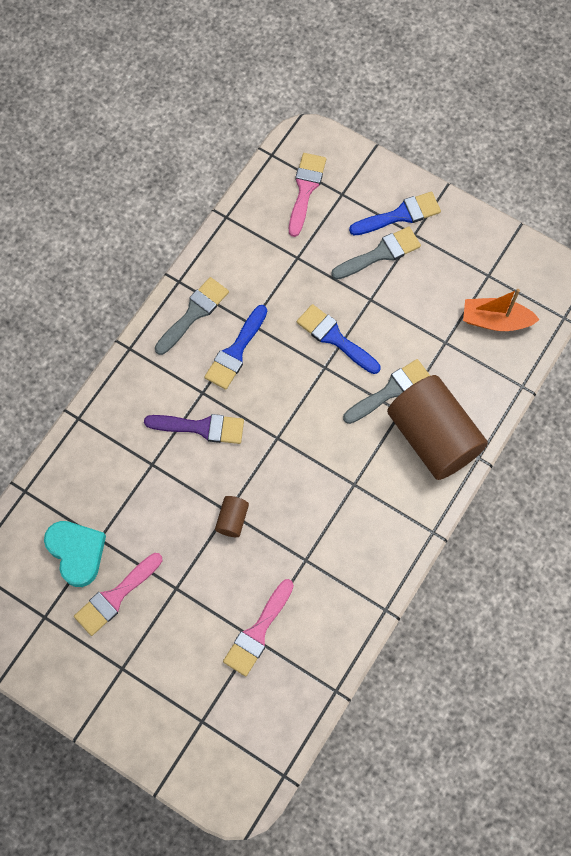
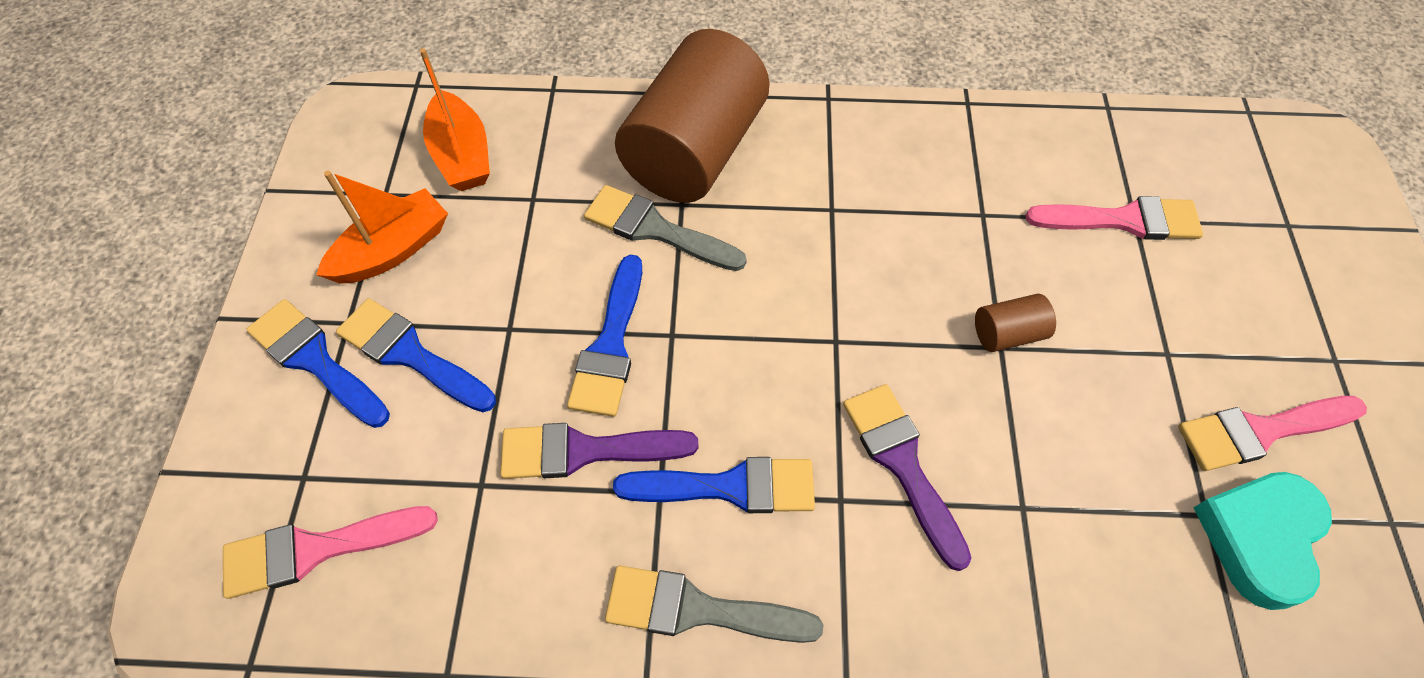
camera: 120 degrees left, 10 degrees down
pink brush [74,553,162,636] -> pink brush turned 150 degrees clockwise [1178,396,1367,471]
grey brush [331,226,421,280] -> blue brush [336,298,496,412]
none -> orange boat [316,171,448,284]
none -> purple brush [500,423,699,479]

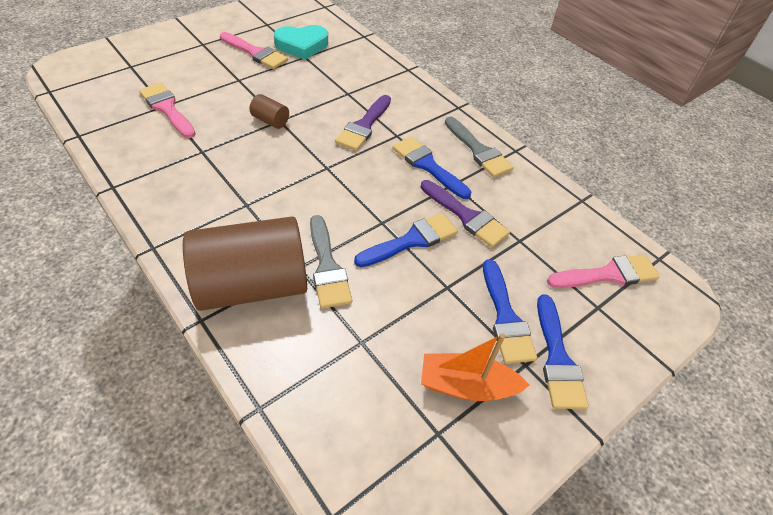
camera: 135 degrees left, 10 degrees down
pink brush [223,506,438,599] -> pink brush turned 45 degrees counterclockwise [547,254,660,288]
orange boat [420,48,490,191] -> none

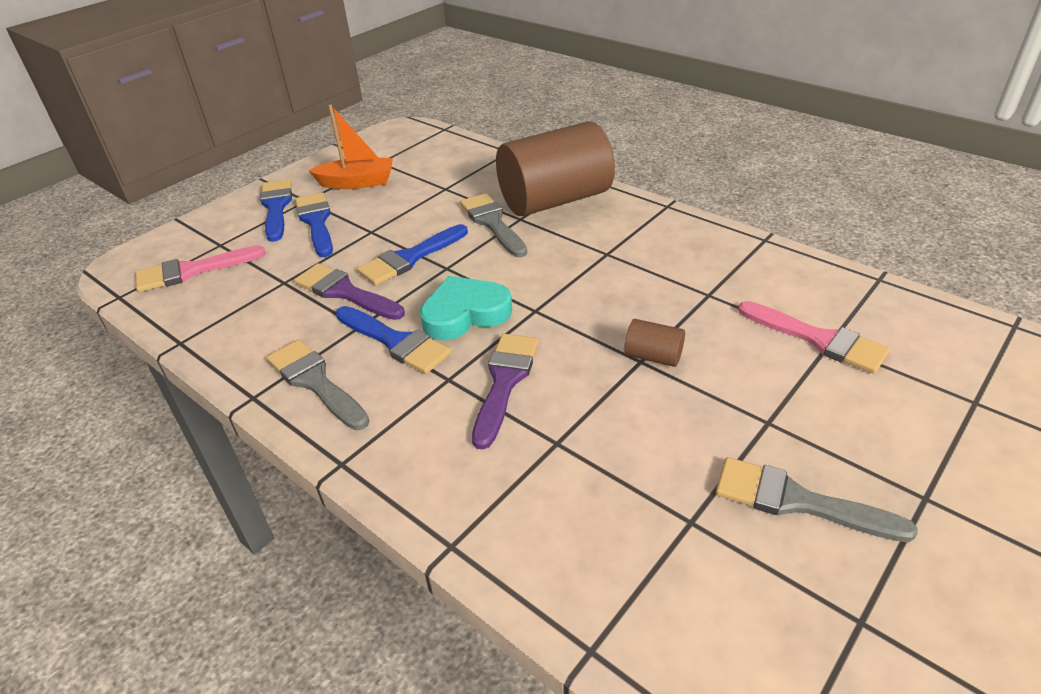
camera: 175 degrees right, 10 degrees down
pink brush [220,32,288,69] -> grey brush [716,457,918,542]
turquoise heart [274,25,328,60] -> turquoise heart moved to [420,276,512,340]

